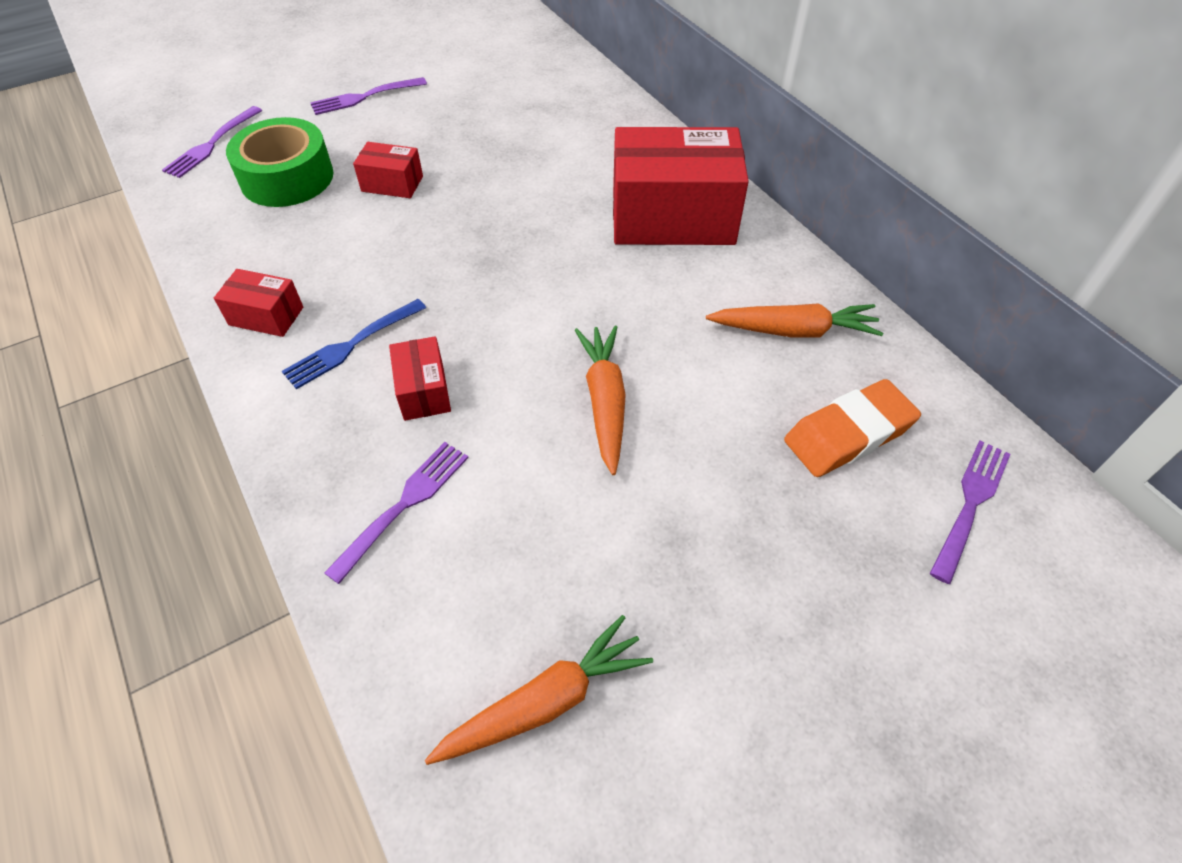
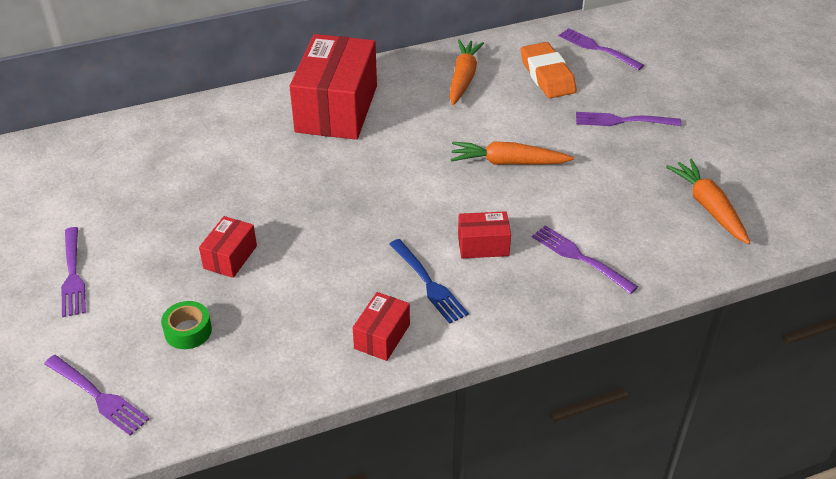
camera: 80 degrees left, 10 degrees down
green tape [226,117,333,207] -> green tape [161,301,212,349], size x0.51
none -> purple fork [576,112,681,126]

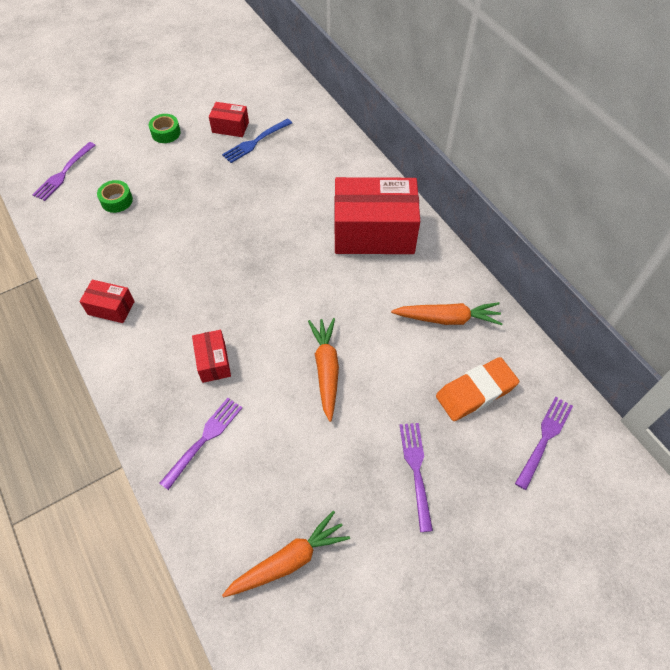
camera: 80 degrees right, 15 degrees up
purple fork [61,227,86,317] -> green tape [149,114,181,143]
red box [199,216,257,278] -> red box moved to [209,102,249,137]
blue fork [389,239,469,324] -> blue fork moved to [222,118,292,163]

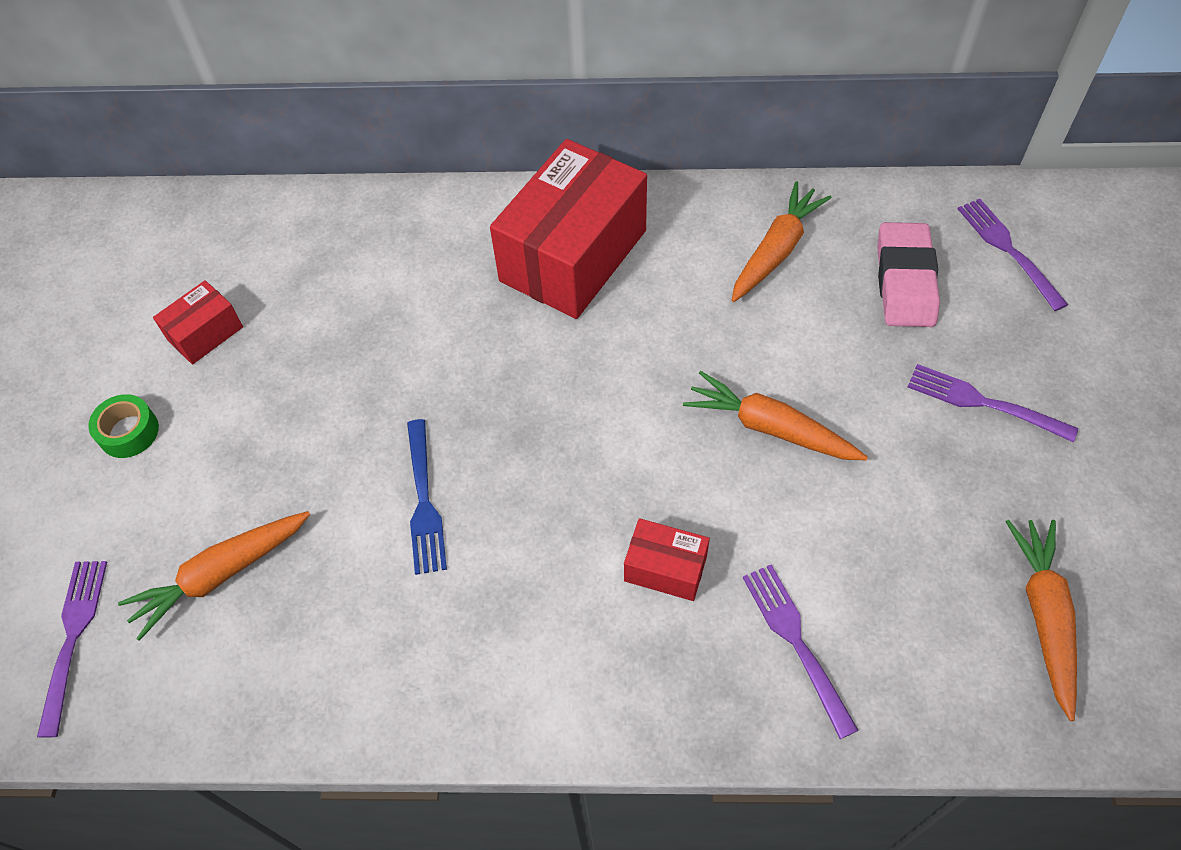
camera: 55 degrees left, 0 degrees up
purple fork [33,142,96,201] -> purple fork turned 150 degrees counterclockwise [37,561,107,738]
red box [79,280,135,323] -> none
green tape [97,180,133,213] -> orange carrot [118,511,310,641]
blue fork [222,118,292,163] -> blue fork moved to [407,419,447,575]
orange eraser [436,357,519,421] -> pink eraser [877,222,940,327]

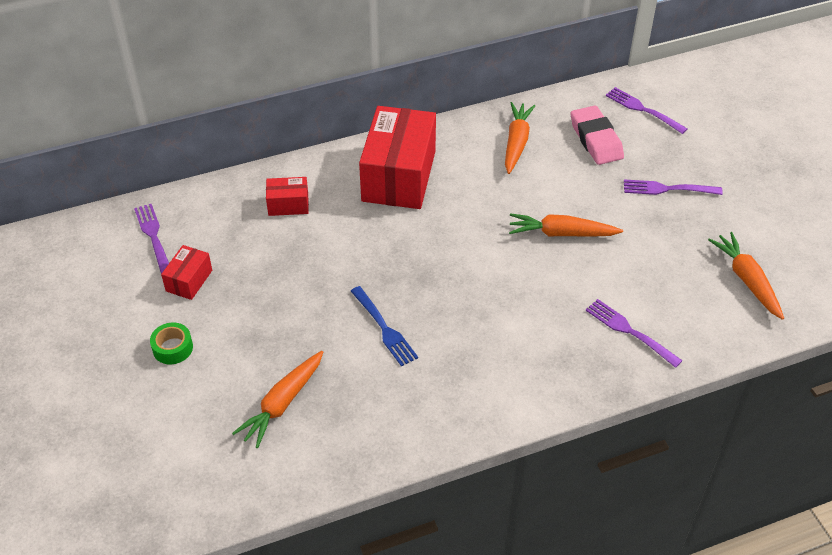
camera: 25 degrees left, 10 degrees down
purple fork [37,561,107,738] -> purple fork moved to [134,204,169,274]
red box [624,518,710,601] -> red box moved to [266,177,309,216]

